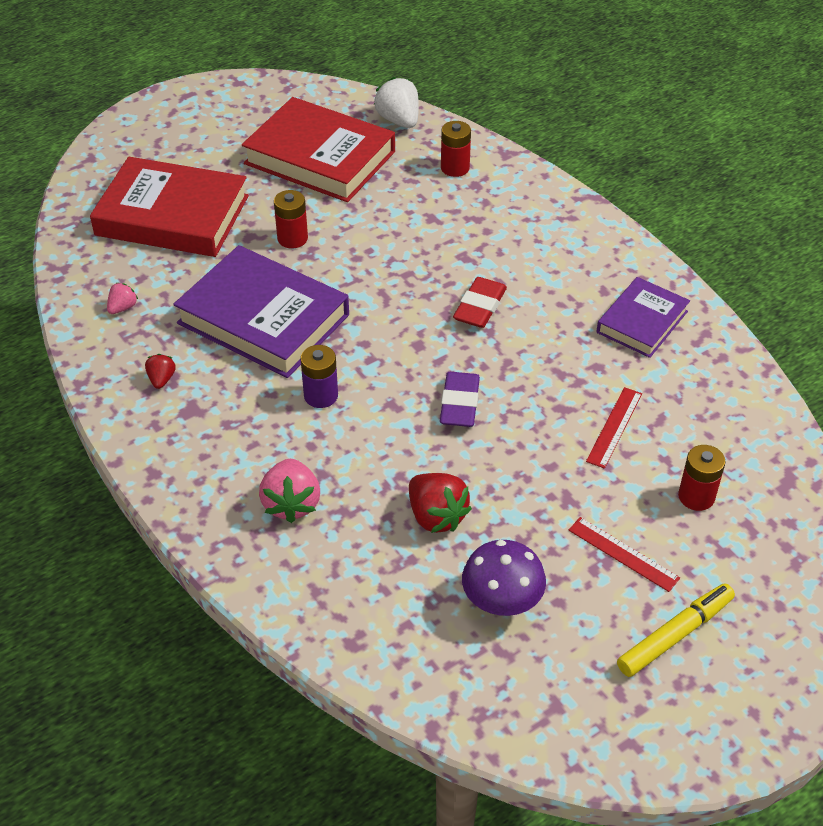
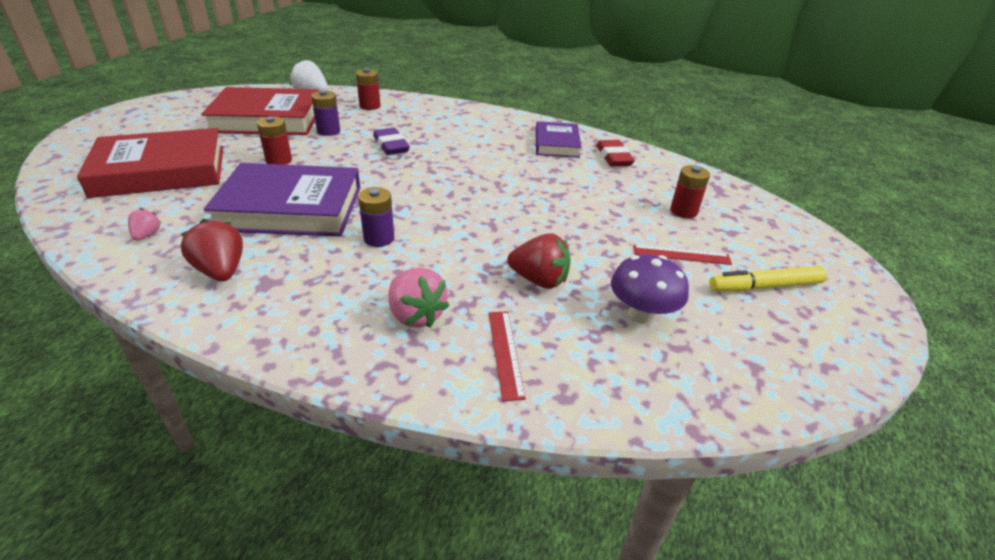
camera: 35 degrees left, 10 degrees down
red strawberry [145,354,176,389] -> red strawberry [181,219,243,281], size x1.84
purple eraser [440,372,480,427] -> purple eraser moved to [373,128,410,155]
red eraser [453,277,507,328] -> red eraser moved to [596,140,635,166]
red ruler [586,387,642,469] -> red ruler moved to [489,311,526,401]
yellow marker [617,583,735,677] -> yellow marker turned 120 degrees counterclockwise [709,266,827,291]
none -> purple battery [311,90,340,136]

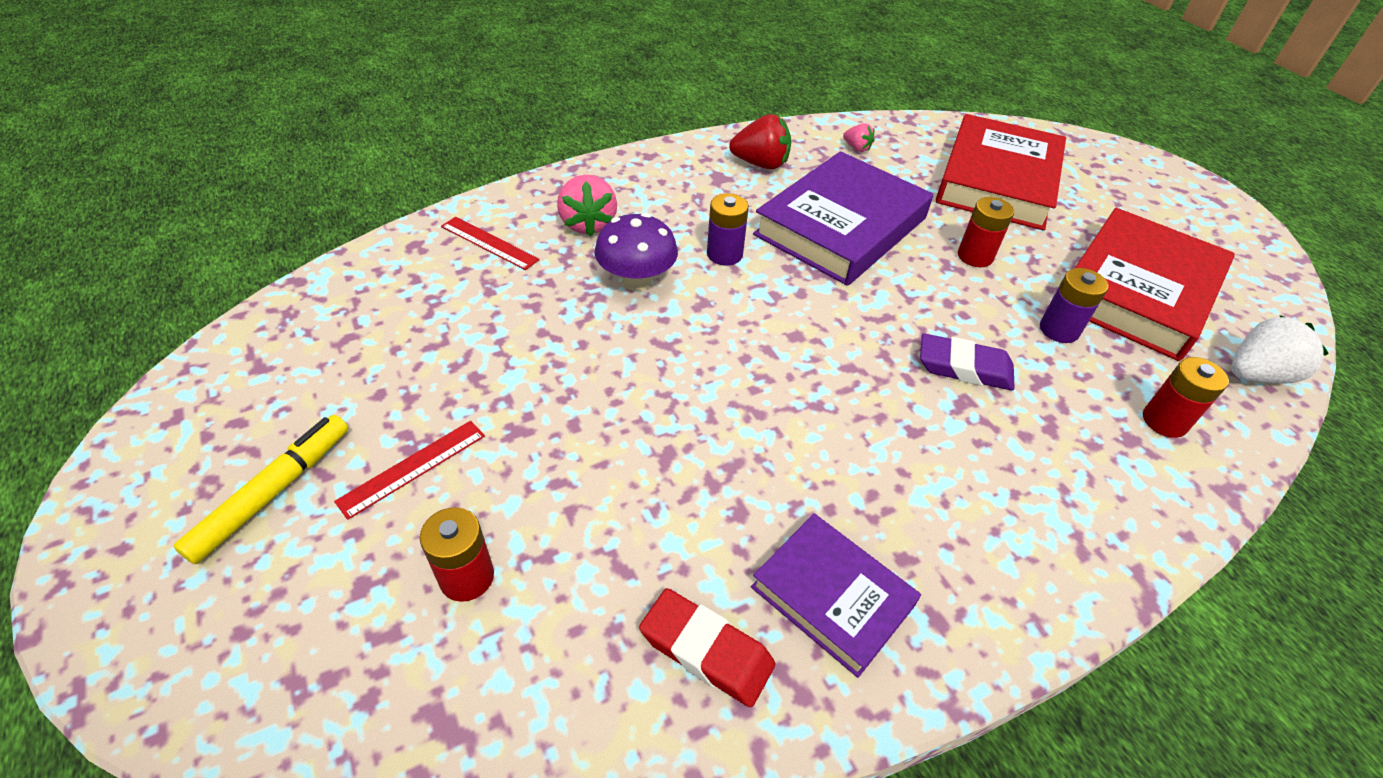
camera: 130 degrees right, 10 degrees up
pink strawberry [388,268,449,327] -> pink strawberry turned 105 degrees counterclockwise [557,174,617,237]
red strawberry [507,233,571,289] -> none
purple mushroom [611,254,689,324] -> purple mushroom moved to [595,213,678,291]

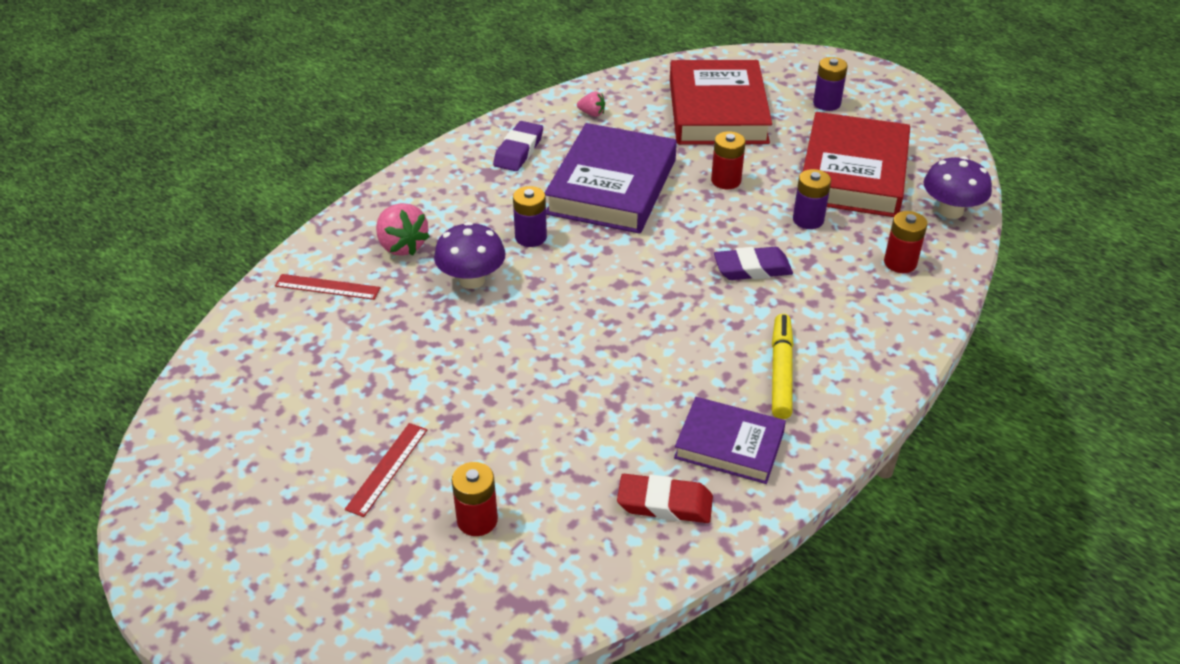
camera: 20 degrees left, 5 degrees down
yellow marker [174,415,348,564] -> yellow marker moved to [772,314,794,419]
red strawberry [729,114,791,170] -> purple eraser [493,121,543,171]
white strawberry [1231,315,1329,383] -> purple mushroom [924,156,992,219]
none -> purple battery [813,57,848,111]

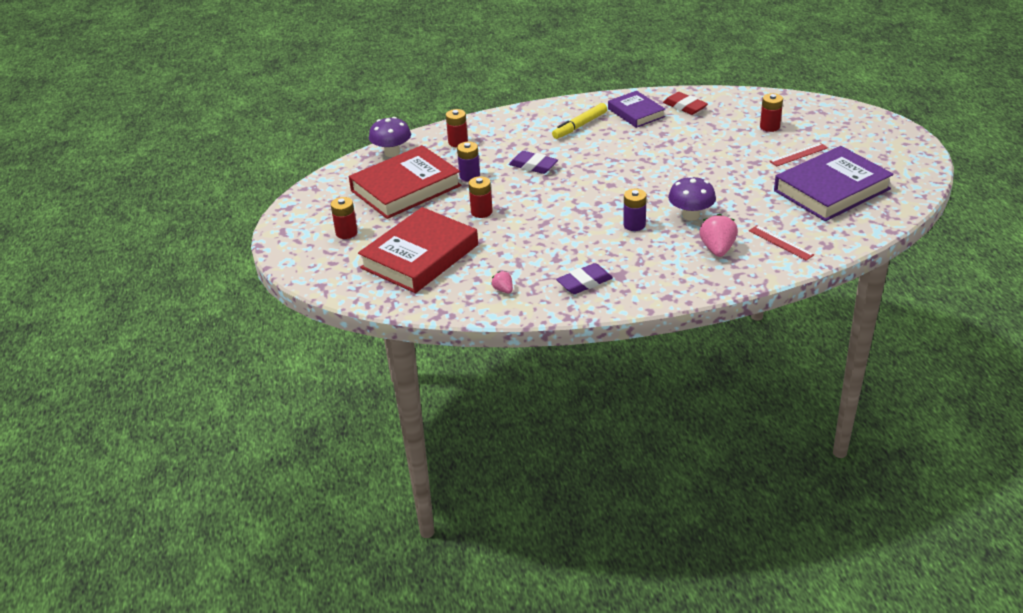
camera: 140 degrees left, 5 degrees down
purple book [545,123,677,234] -> purple book moved to [774,146,894,221]
purple battery [813,57,848,111] -> red battery [331,197,358,239]

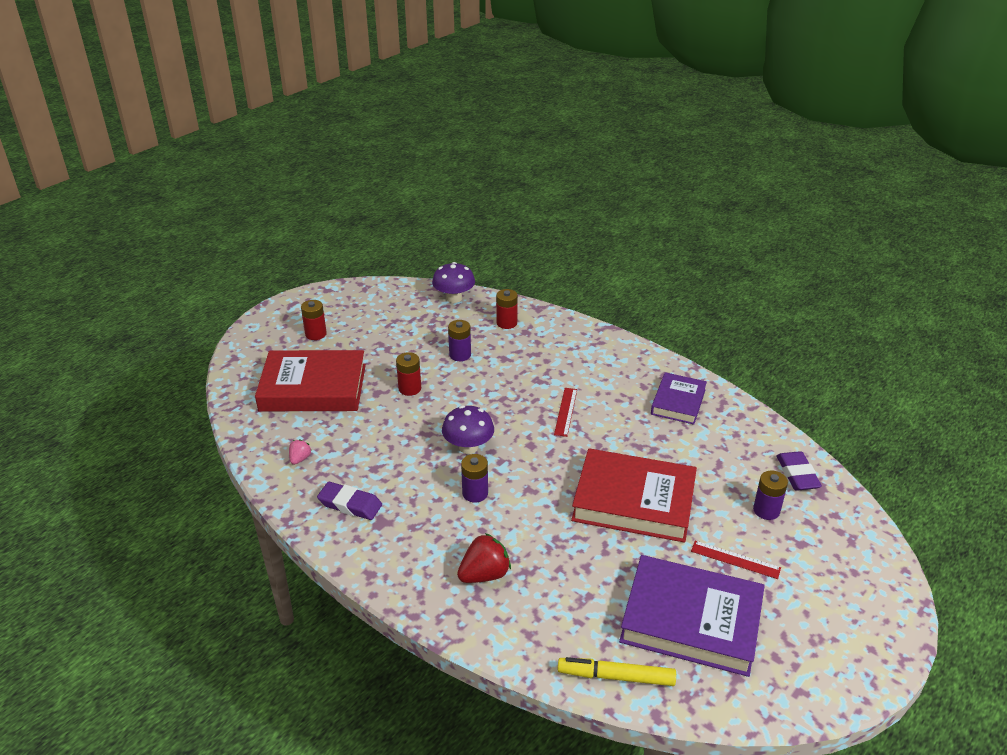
camera: 50 degrees right, 0 degrees up
red book [349,145,461,219] -> red book moved to [571,448,697,543]
purple eraser [509,151,558,174] -> purple eraser moved to [776,451,822,491]
yellow marker [552,103,607,139] -> yellow marker moved to [557,657,676,686]
red eraser [663,92,708,115] -> none
purple mushroom [668,176,716,221] -> purple mushroom moved to [442,405,494,454]
pink strawberry [699,214,738,257] -> red strawberry [457,533,511,583]
red ruler [749,225,814,261] -> red ruler moved to [554,388,577,437]
red battery [760,93,783,132] -> purple battery [753,471,788,520]

